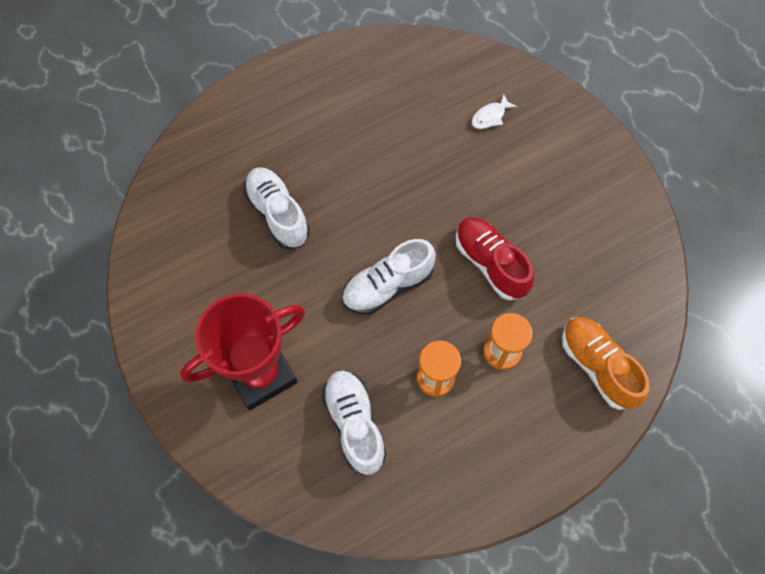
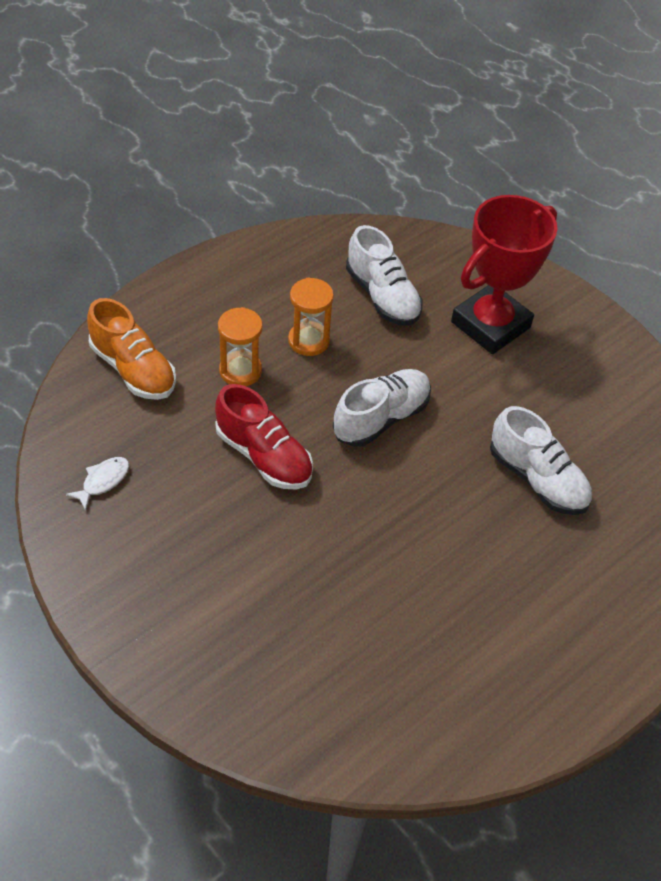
camera: 165 degrees right, 15 degrees down
white fish [472,94,517,129] -> white fish moved to [66,457,129,511]

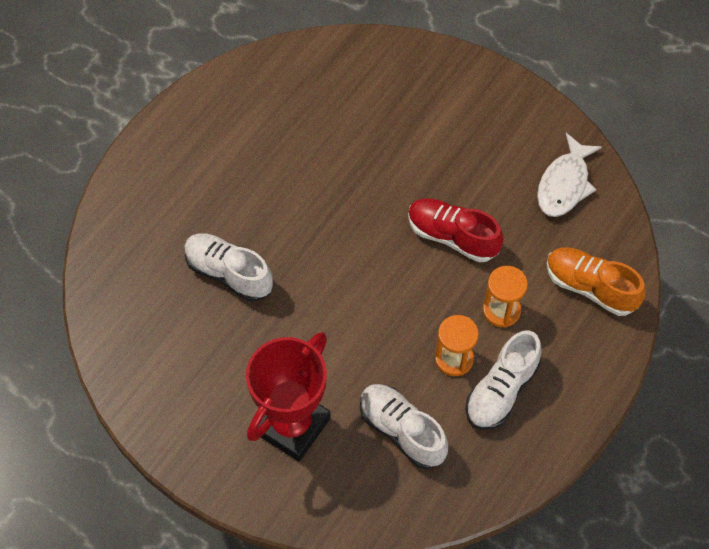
camera: 170 degrees right, 10 degrees up
white fish [66,457,129,511] -> white fish [537,133,602,217], size x1.81
white shoe [333,369,431,447] -> white shoe moved to [466,330,542,430]

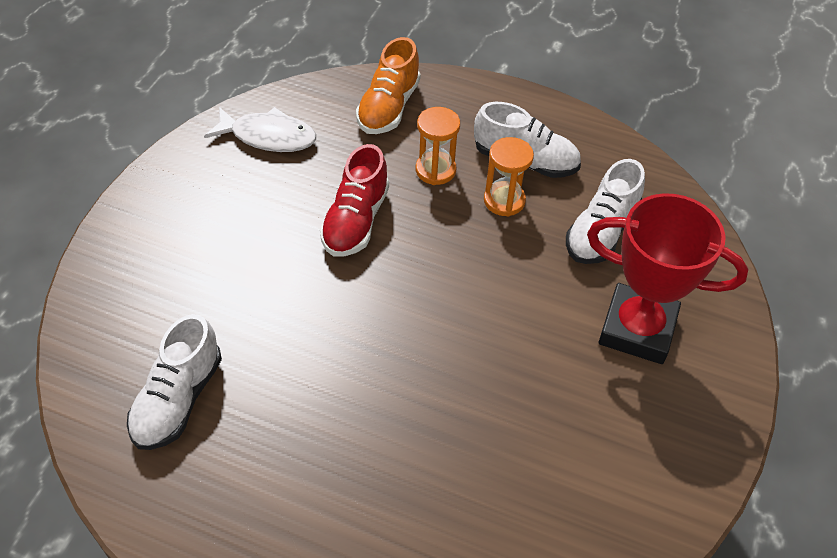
camera: 105 degrees left, 10 degrees down
white shoe [184,233,273,302] -> white shoe moved to [127,314,222,450]

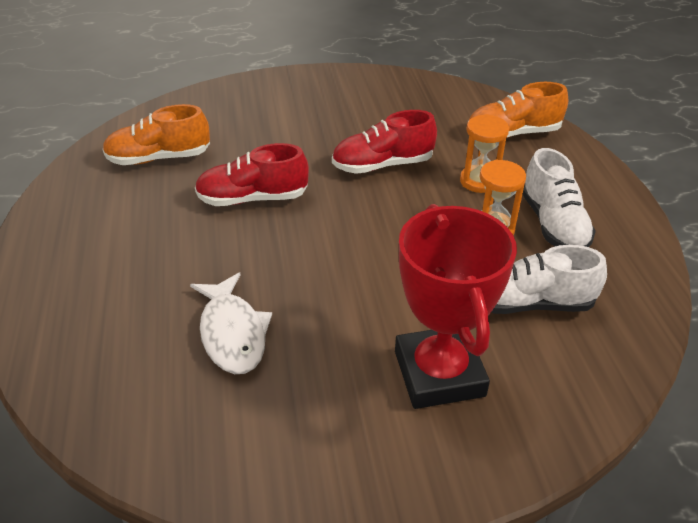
camera: 60 degrees right, 10 degrees down
white shoe [127,314,222,450] -> orange shoe [103,104,210,165]
white fish [204,107,316,152] -> white fish moved to [190,273,272,374]
none -> red shoe [195,143,309,206]

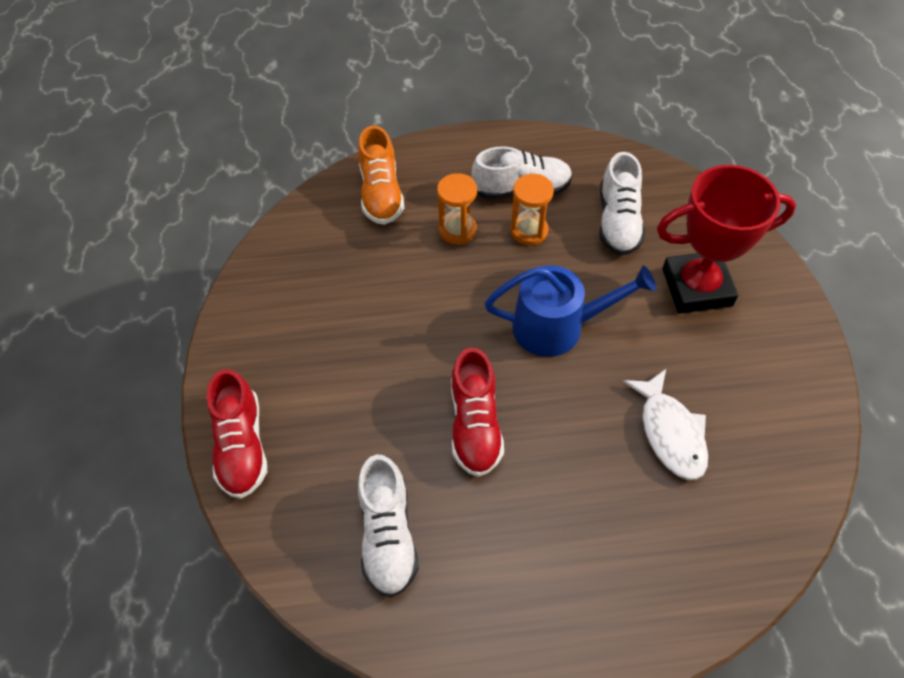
camera: 85 degrees left, 15 degrees up
orange shoe [103,104,210,165] -> white shoe [358,454,419,598]
white fish [190,273,272,374] -> white fish turned 90 degrees clockwise [623,369,708,480]
red shoe [332,110,437,174] -> red shoe moved to [207,369,267,499]
none -> blue watering can [485,265,656,357]

